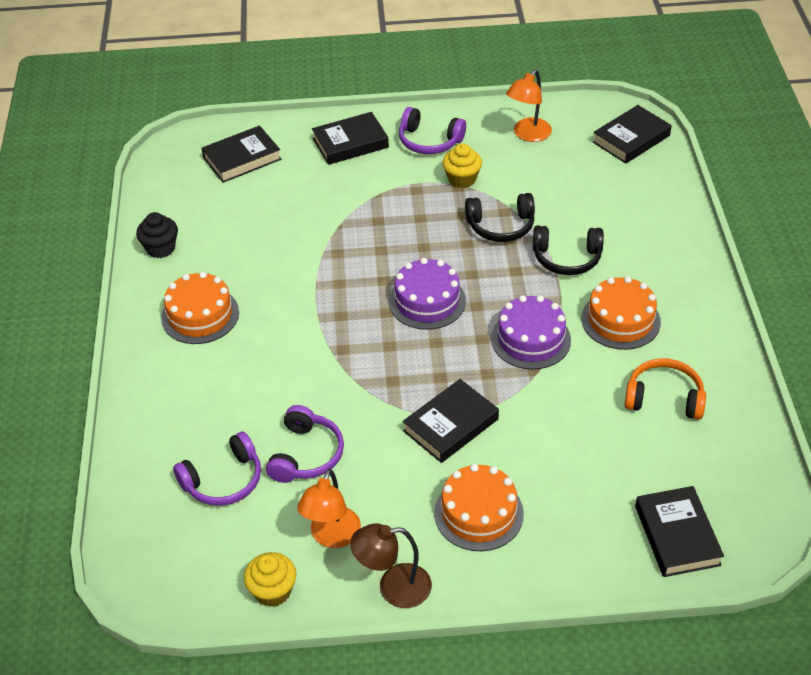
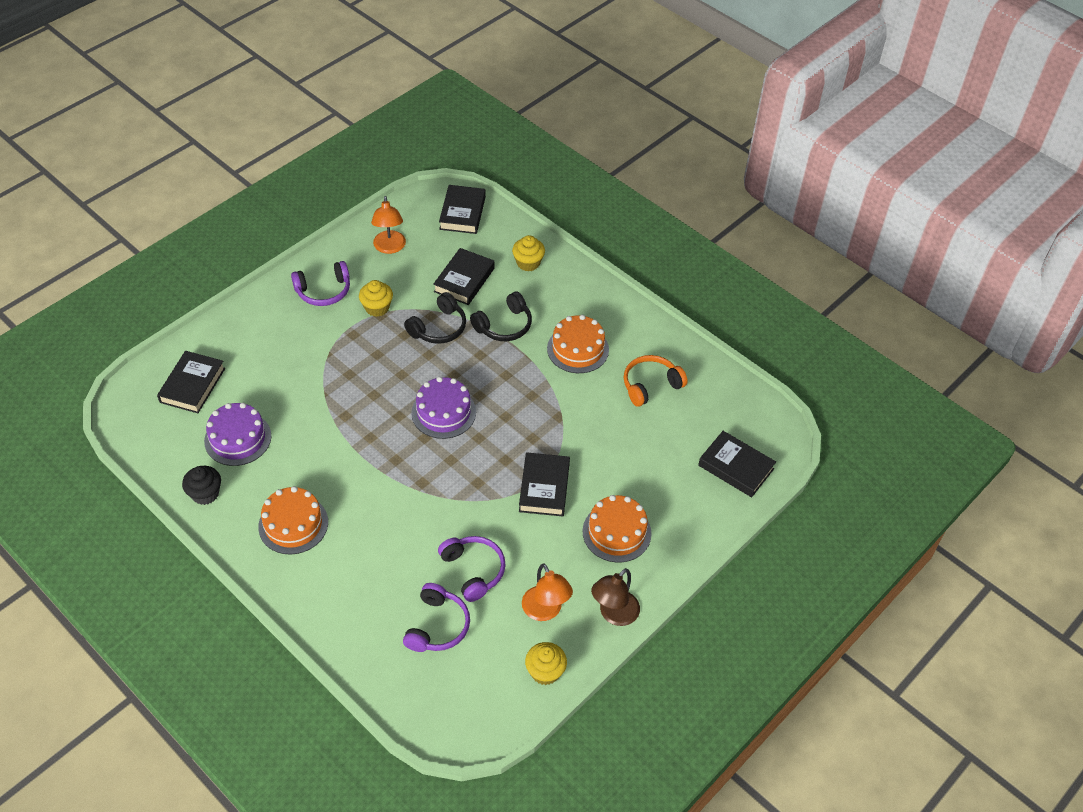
camera: 45 degrees left, 5 degrees up
black book [312,112,389,165] -> black book moved to [433,248,494,305]
purple cake [491,295,571,369] -> purple cake moved to [204,403,271,466]
none -> yellow cupcake [512,235,545,272]

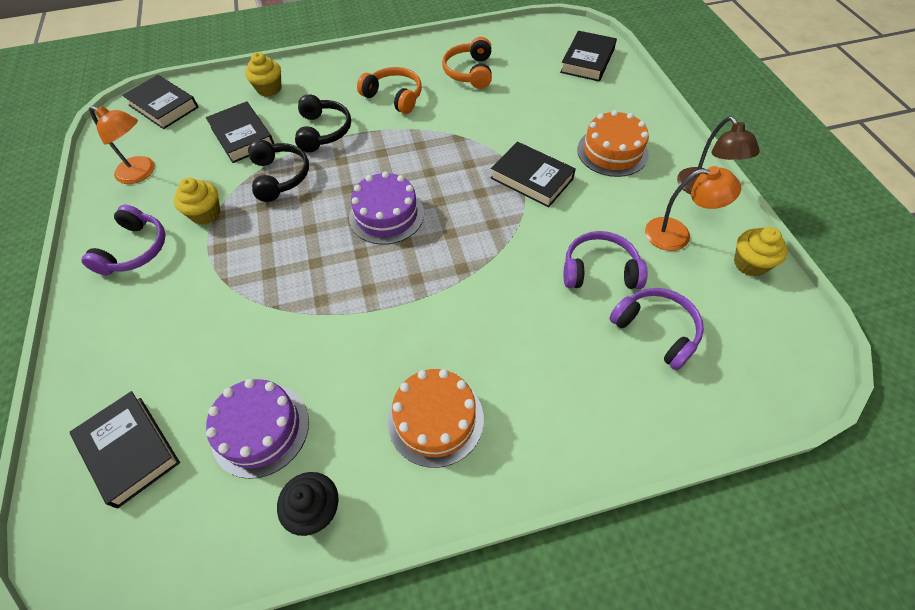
camera: 55 degrees left, 5 degrees up
orange cake [547,315,609,373] -> orange headphones [357,67,422,114]
black book [698,431,776,497] -> black book turned 45 degrees counterclockwise [560,31,617,82]

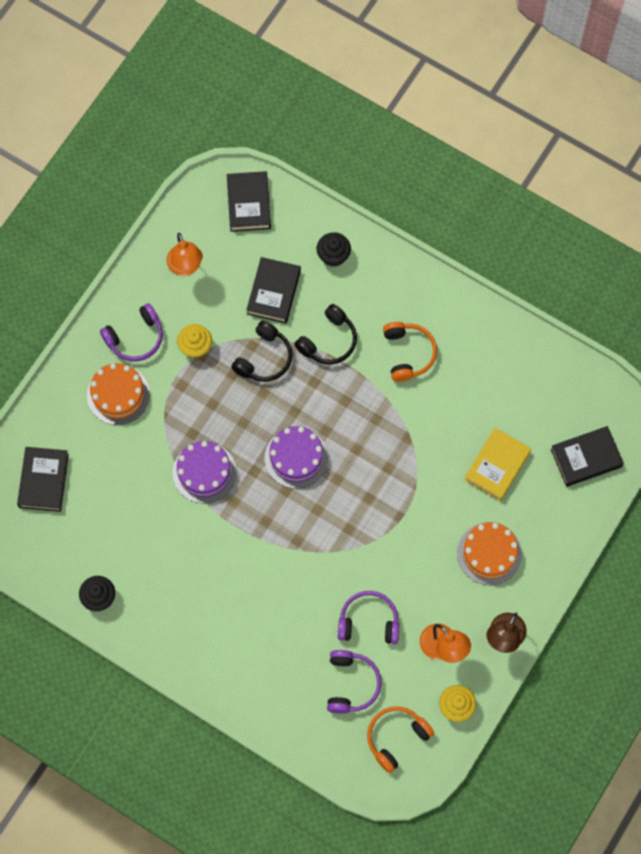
camera: 45 degrees right, 15 degrees up
purple cake [206,379,309,479] -> purple cake moved to [173,441,236,503]
yellow cupcake [245,52,281,97] -> black cupcake [317,232,351,267]
orange cake [388,369,484,468] -> orange cake moved to [87,363,150,425]
orange headphones [442,37,492,89] -> orange headphones moved to [367,706,434,773]
black book [491,142,576,208] -> none
purple headphones [564,231,648,289] -> purple headphones turned 45 degrees counterclockwise [338,591,399,644]
none -> yellow book [464,428,531,501]

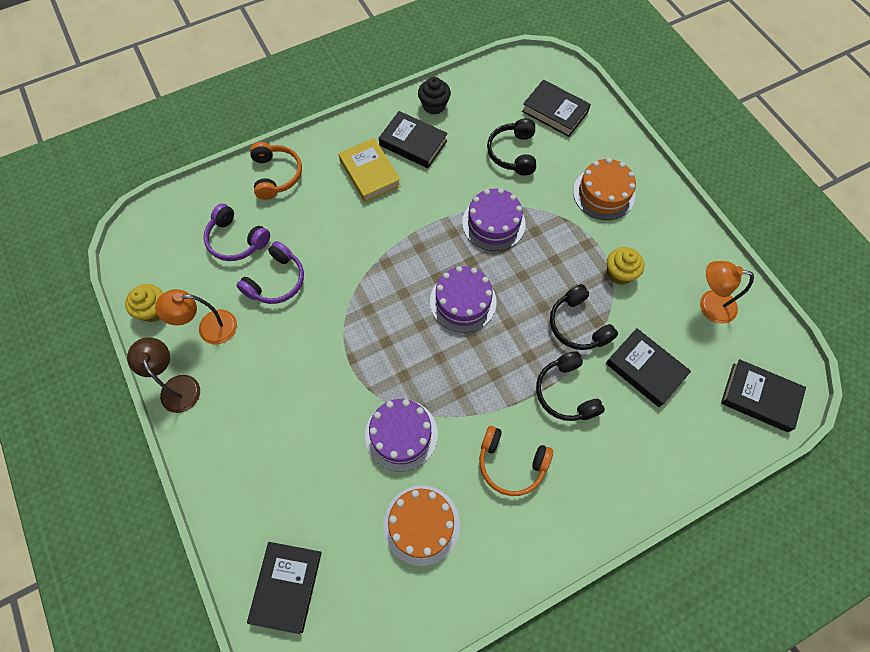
camera: 120 degrees right, 5 degrees down
purple headphones [100,303,163,362] -> none
black cupcake [317,232,351,267] -> none
orange headphones [367,706,434,773] -> orange headphones moved to [250,142,302,200]
orange cake [457,522,522,585] -> orange cake moved to [383,485,460,566]
yellow book [464,428,531,501] -> yellow book moved to [338,138,401,203]
none -> purple cake [365,399,438,472]
none -> black book [379,111,448,168]
none -> black headphones [487,118,536,175]

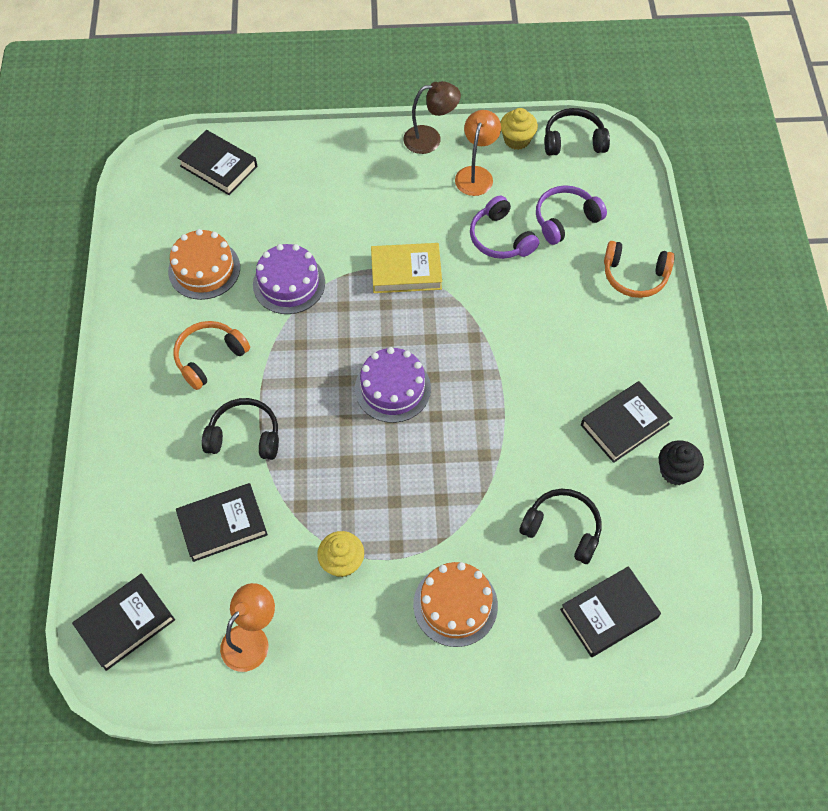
camera: 115 degrees right, 5 degrees down
yellow book [338,138,401,203] -> yellow book moved to [371,243,442,293]
purple cake [462,188,526,251] -> none
black headphones [550,284,618,350] -> black headphones moved to [545,108,610,156]

